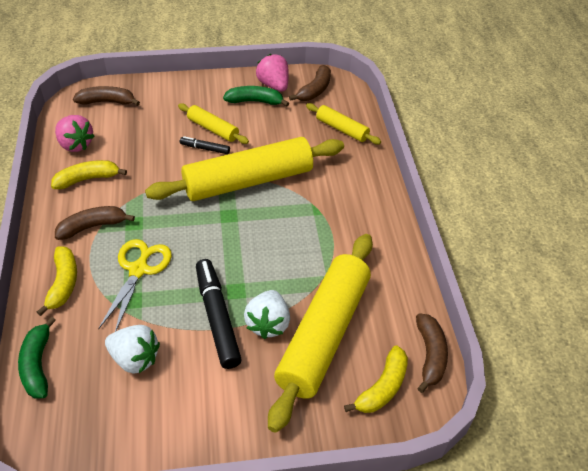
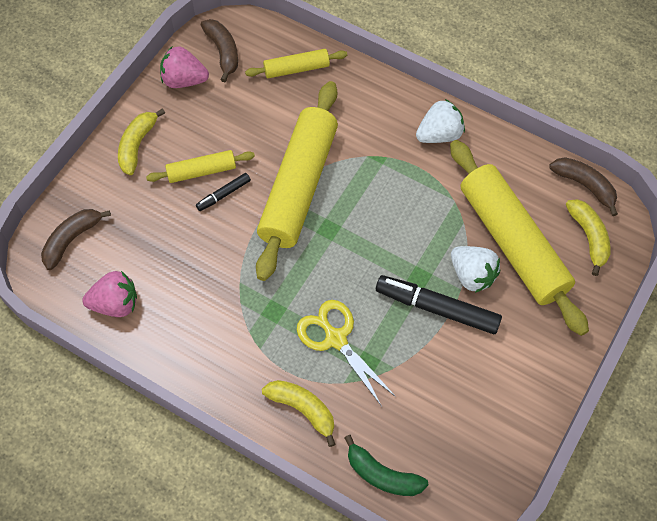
camera: 50 degrees left, 15 degrees up
yellow banana [51,160,127,189] -> yellow banana moved to [118,108,165,175]
brown banana [55,206,135,240] -> none
white strawberry [105,325,160,374] -> white strawberry moved to [416,99,465,143]
green banana [223,86,289,107] -> none

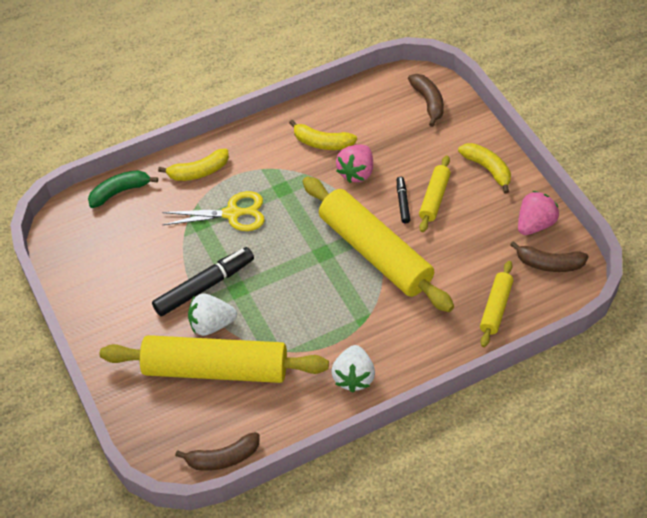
camera: 125 degrees right, 10 degrees down
pink strawberry [82,271,137,317] -> pink strawberry moved to [336,145,373,183]
yellow banana [566,199,611,276] -> yellow banana moved to [289,120,357,150]

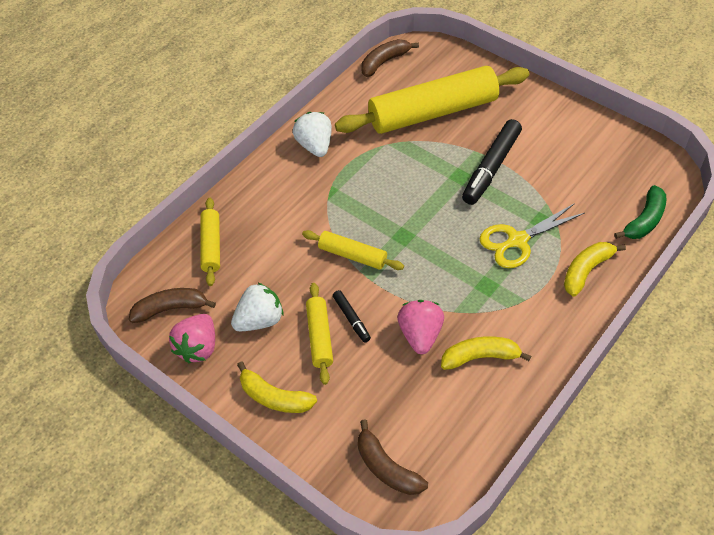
camera: 155 degrees right, 0 degrees up
white strawberry [188,294,237,336] -> white strawberry moved to [231,282,284,331]
yellow rolling pin [303,177,454,312] -> yellow rolling pin [302,230,404,270], size x0.48

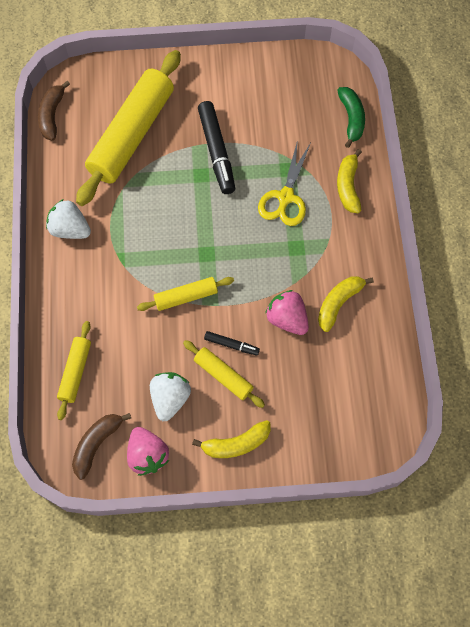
camera: 45 degrees left, 15 degrees up
yellow rolling pin [200,198,220,286] -> yellow rolling pin turned 60 degrees clockwise [57,321,91,420]
brown banana [358,419,428,495] -> none

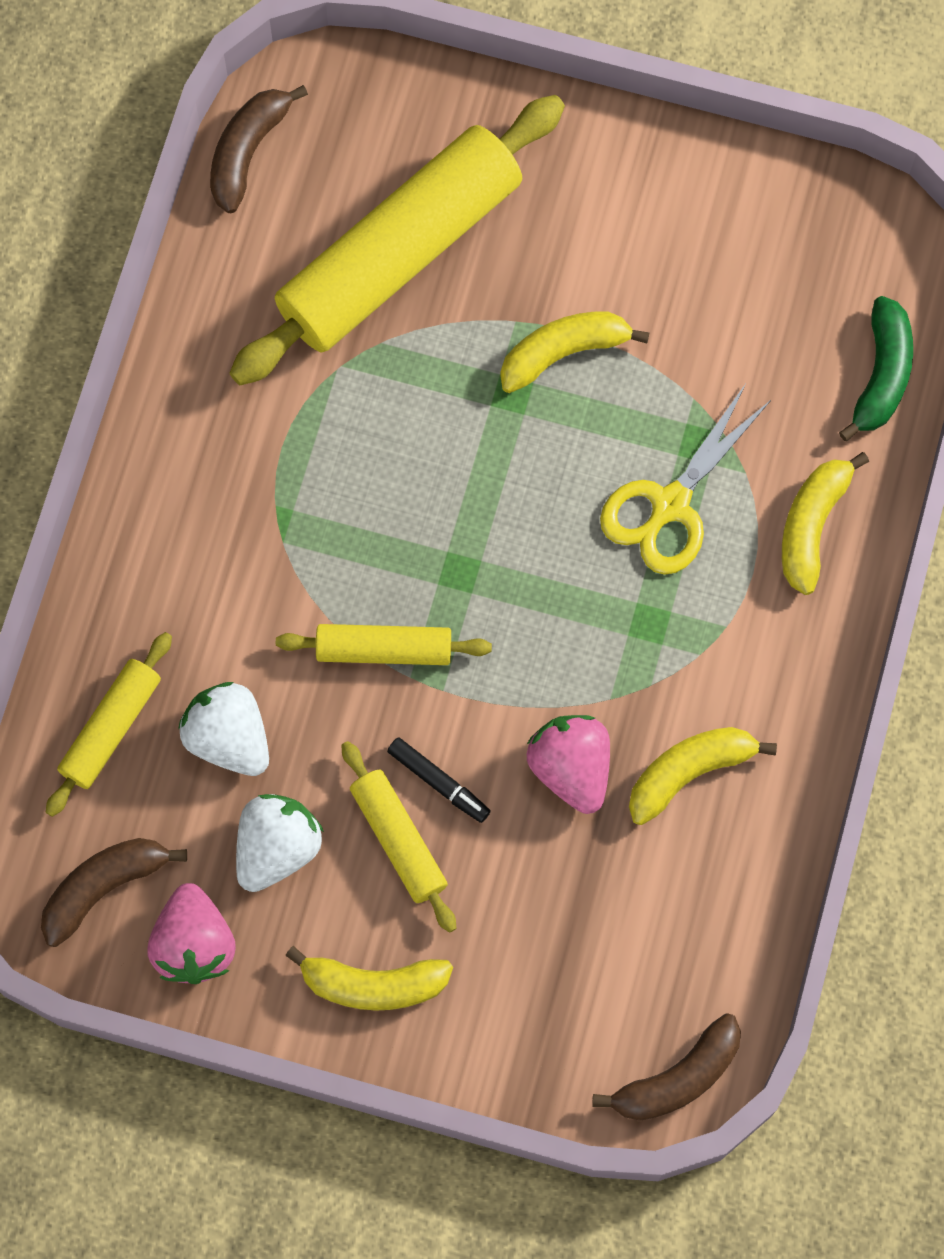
camera: 20 degrees right, 5 degrees up
white strawberry [46,199,91,239] -> white strawberry moved to [178,682,269,776]
black marker [198,101,235,194] -> yellow banana [500,311,649,393]
none -> brown banana [592,1013,741,1121]

